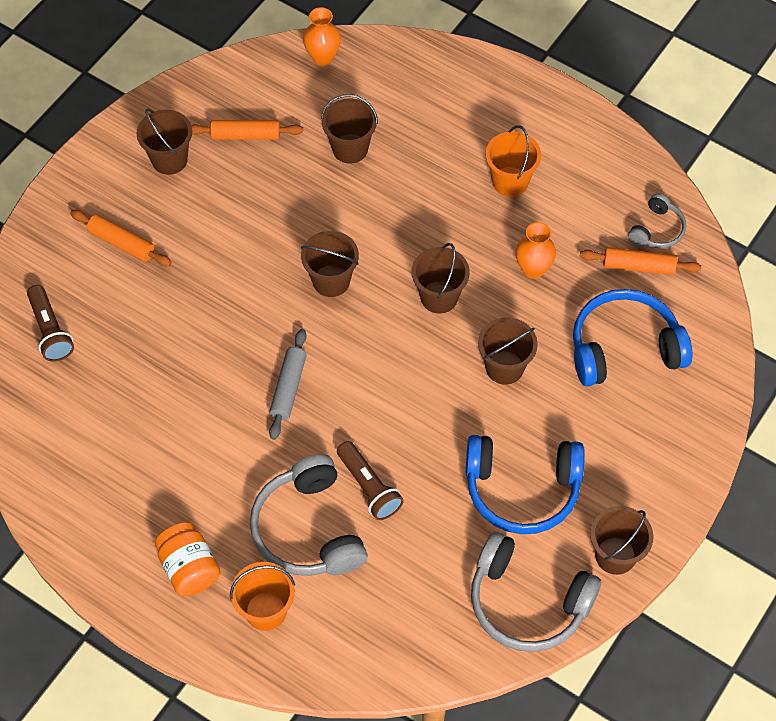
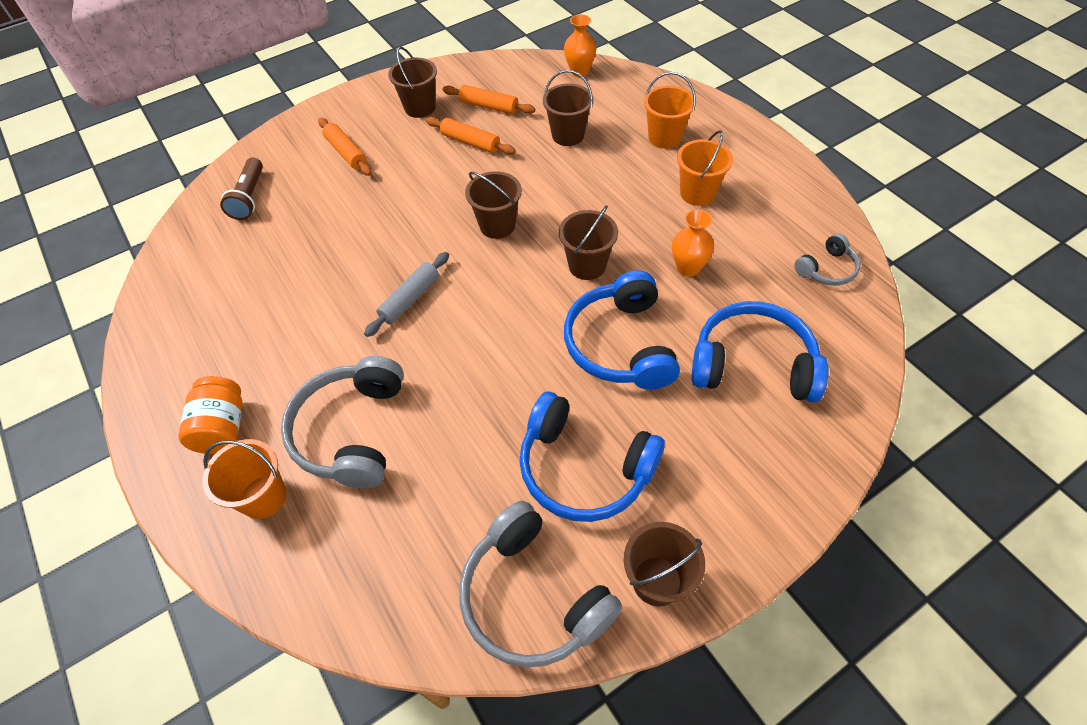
camera: 25 degrees right, 5 degrees down
brown flashlight [337,441,404,520] -> none
brown bucket [478,317,538,385] -> blue headphones [564,270,680,390]
orange rolling pin [580,247,701,275] -> orange rolling pin moved to [426,117,516,155]
none -> orange bucket [644,72,696,149]

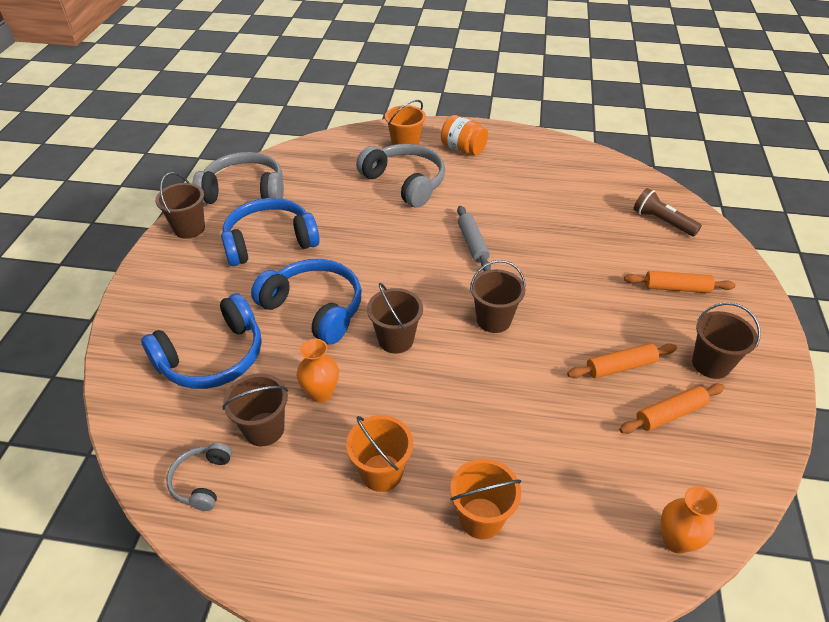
camera: 130 degrees right, 10 degrees down
brown bucket [543,70,594,146] -> brown bucket moved to [223,373,288,446]

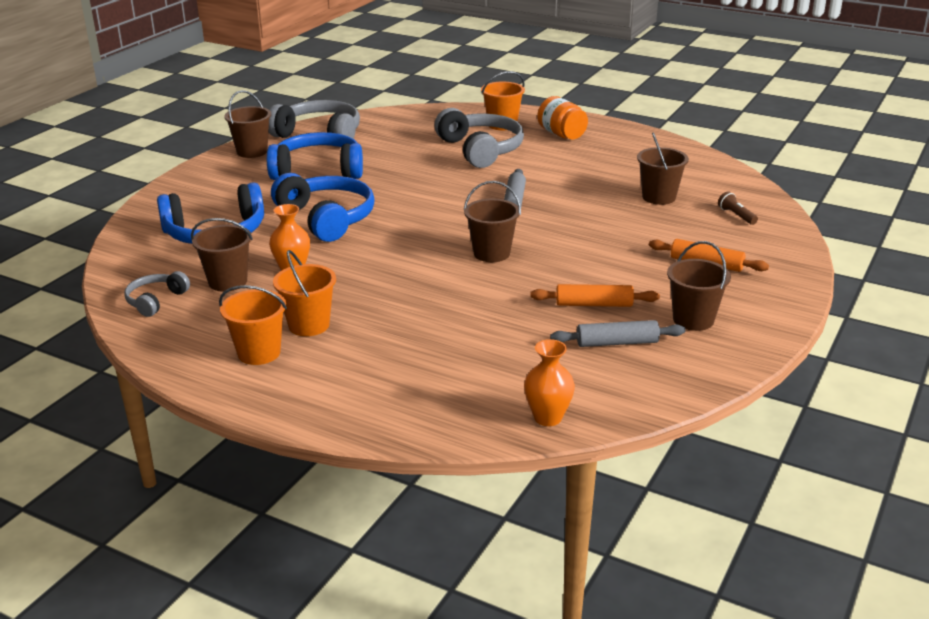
camera: 20 degrees right, 15 degrees down
brown bucket [367,283,423,354] -> brown bucket moved to [637,133,689,205]
orange bucket [450,459,521,539] -> orange bucket moved to [219,285,287,365]
orange rolling pin [619,383,725,434] -> grey rolling pin [550,320,685,347]
brown flashlight [633,188,702,236] -> brown flashlight [718,192,758,225], size x0.62

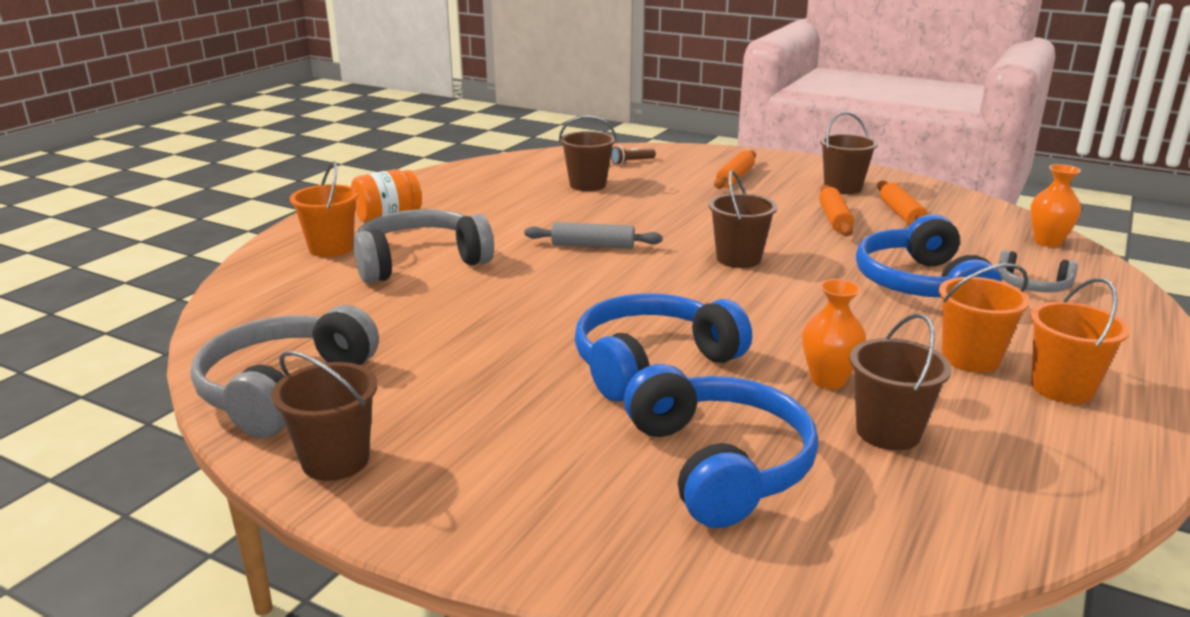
camera: 90 degrees left, 5 degrees down
grey headphones [124,271,190,317] -> grey headphones moved to [997,250,1078,292]
blue headphones [267,132,363,180] -> blue headphones moved to [856,214,1002,297]
grey rolling pin [550,320,685,347] -> orange rolling pin [877,181,928,226]

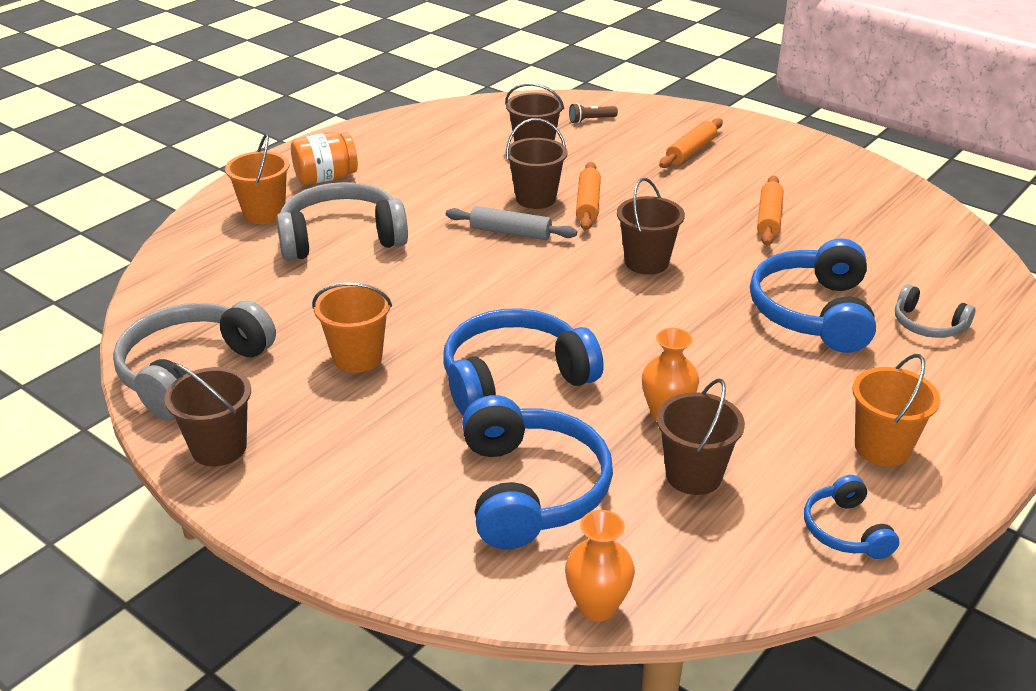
camera: 10 degrees right, 10 degrees up
brown bucket [820,112,878,194] -> brown bucket moved to [506,118,568,209]
orange rolling pin [877,181,928,226] -> orange rolling pin moved to [576,162,601,230]
orange bucket [939,264,1030,373] -> orange bucket moved to [312,283,392,373]
orange vase [1030,164,1081,247] -> orange vase moved to [565,510,635,622]
none -> blue headphones [804,475,899,559]

